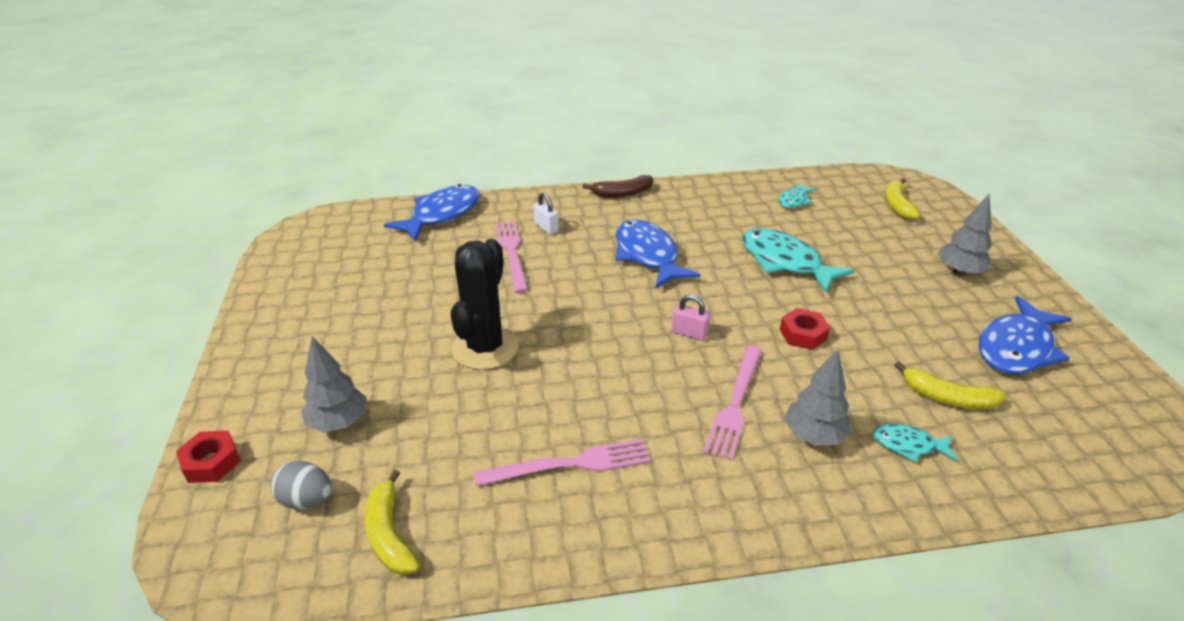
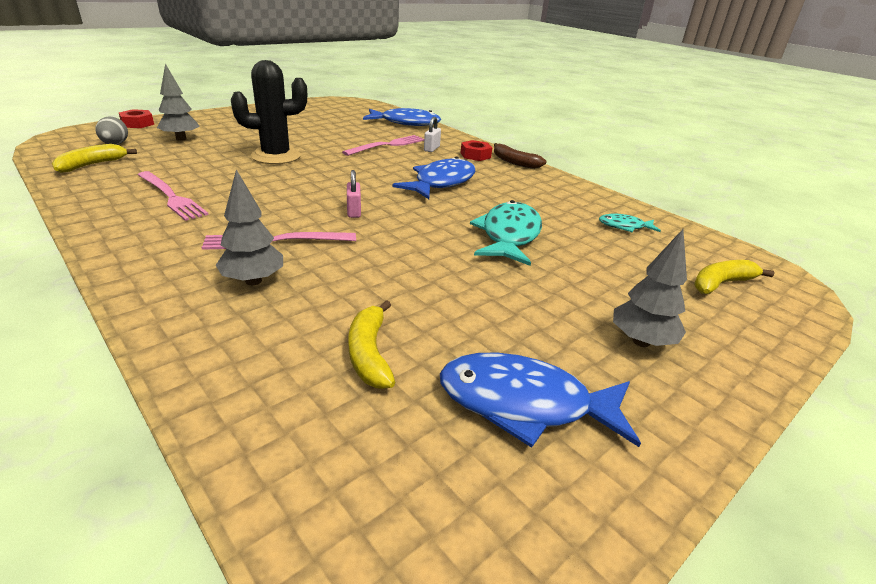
camera: 55 degrees right, 5 degrees down
red nut [780,308,830,350] -> red nut moved to [461,140,492,161]
turquoise fish [872,424,957,462] -> none

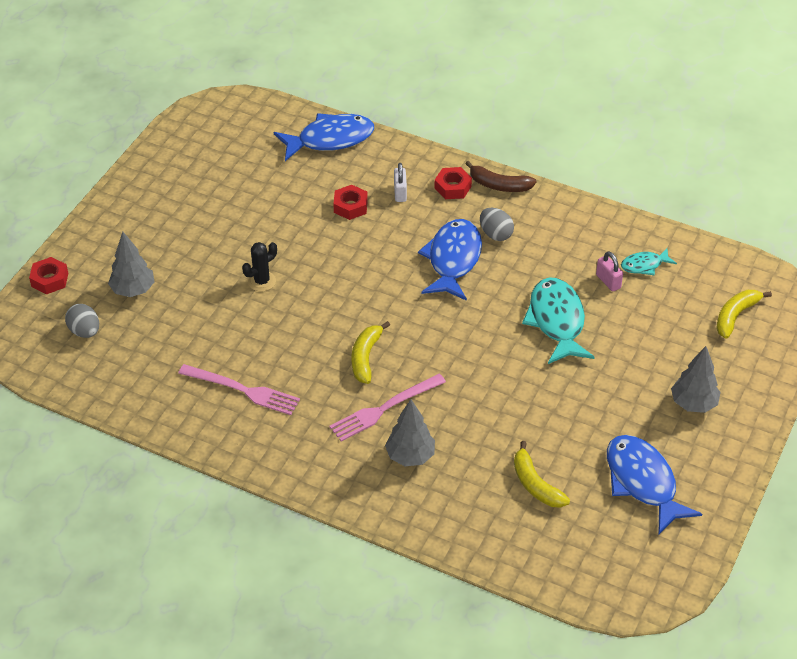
camera: 20 degrees left, 15 degrees up
yellow banana [52,144,137,173] -> yellow banana moved to [352,321,390,384]
black cactus [231,60,307,164] -> black cactus [242,242,277,292], size x0.52
pink fork [342,135,424,156] -> red nut [333,185,368,220]
pink padlock [347,170,361,218] -> pink padlock moved to [596,251,623,291]
blue fish [440,352,641,448] -> blue fish turned 75 degrees clockwise [607,435,702,535]
none -> grey egg [480,207,514,241]

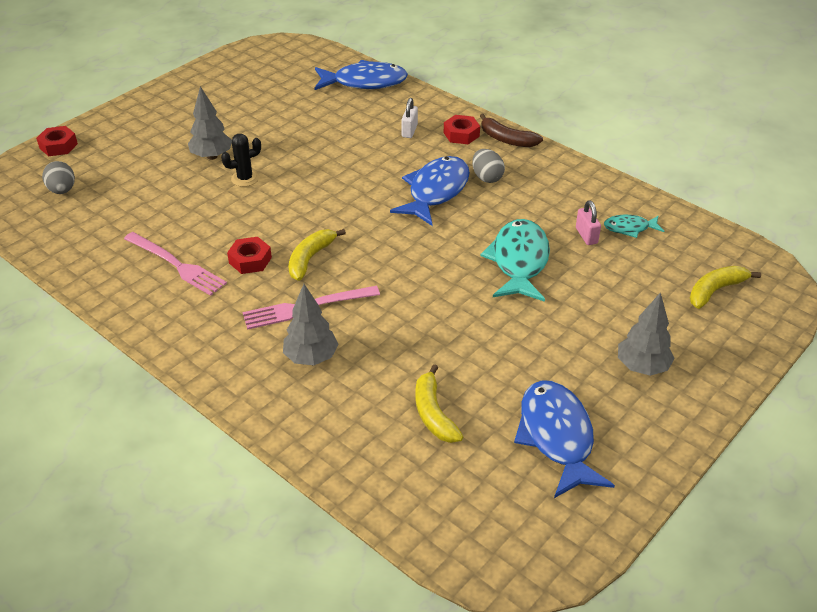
camera: 15 degrees right, 5 degrees down
grey tree [108,232,155,297] -> grey tree moved to [188,86,232,160]
red nut [333,185,368,220] -> red nut moved to [227,237,272,274]

